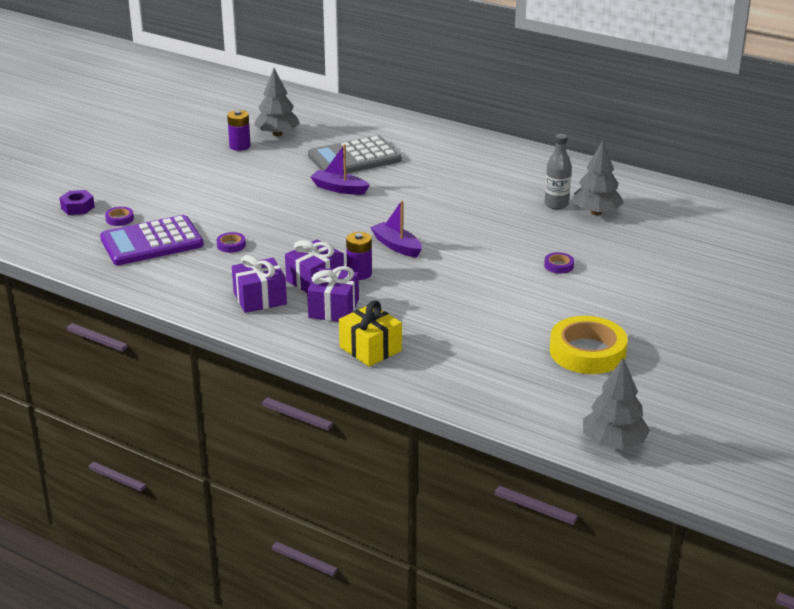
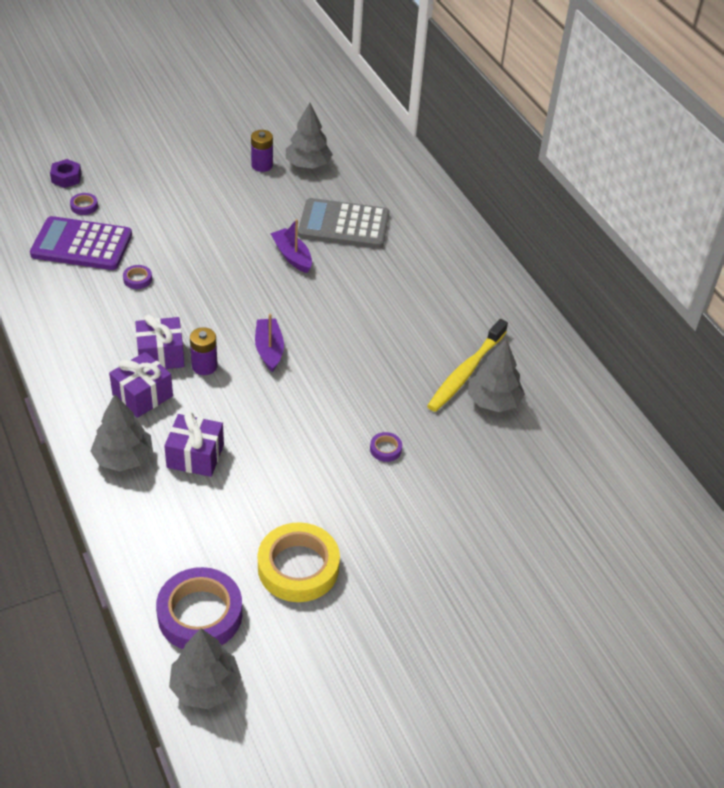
camera: 30 degrees right, 15 degrees up
purple gift [232,255,287,313] -> purple gift moved to [164,412,224,477]
yellow gift [339,300,402,367] -> grey tree [90,394,153,471]
grey bottle [545,134,572,209] -> yellow toothbrush [427,319,508,412]
none -> purple tape [156,567,242,649]

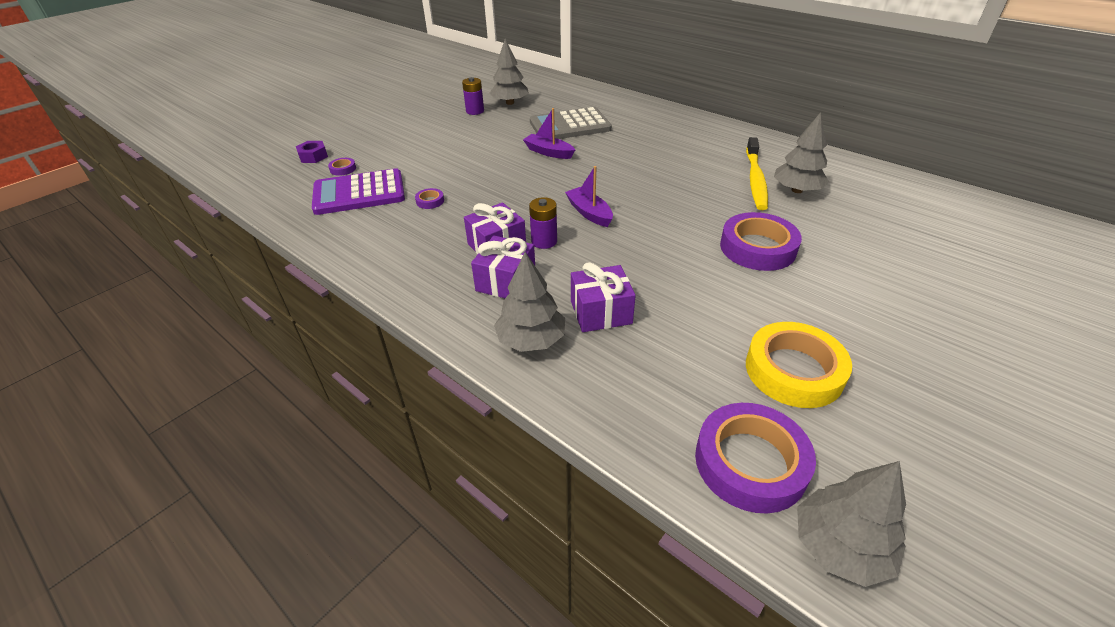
camera: 20 degrees left, 5 degrees down
purple tape [370,432,402,462] -> purple tape [720,212,802,271], size x2.33

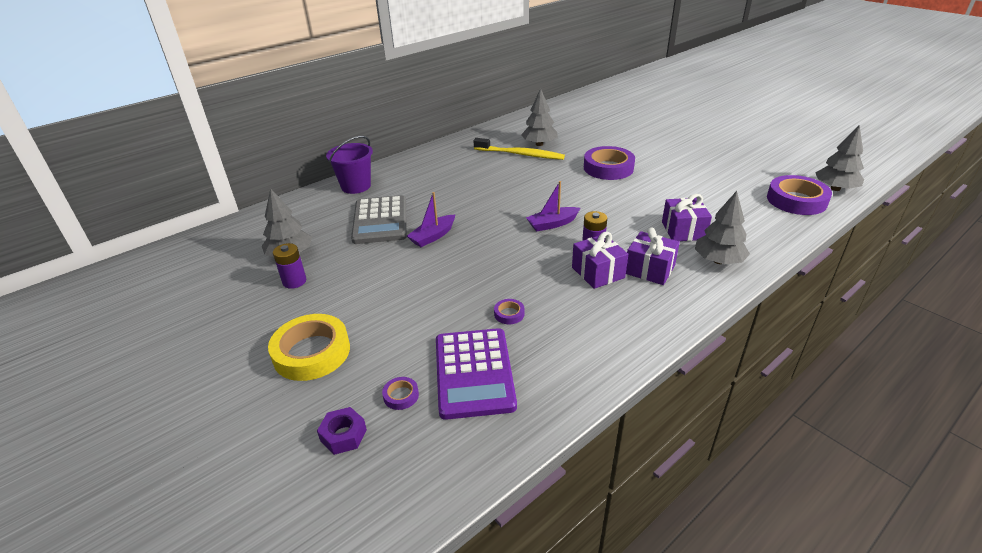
camera: 80 degrees left, 5 degrees down
yellow tape [746,322,852,408] -> yellow tape moved to [268,314,350,381]
none -> purple bucket [326,136,373,194]

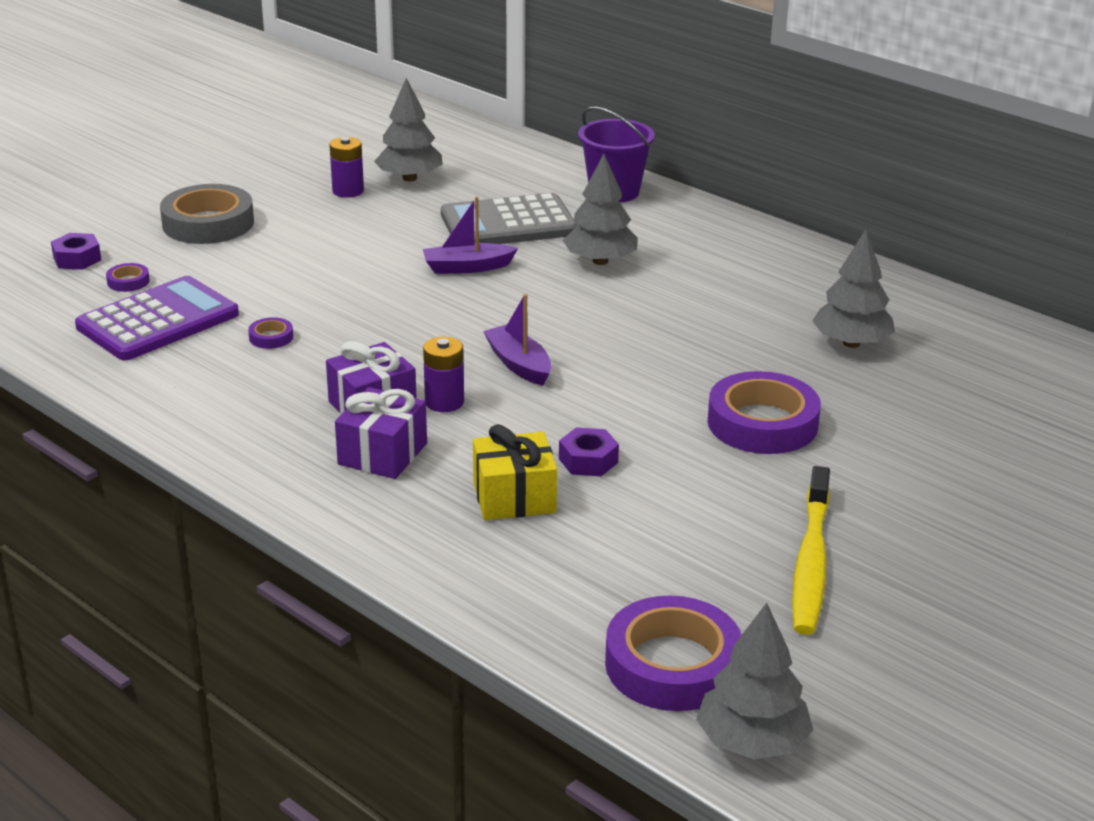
camera: 80 degrees right, 5 degrees down
yellow tape [268,314,350,381] -> grey tape [160,184,254,244]
purple boat [407,192,455,247] -> purple boat turned 45 degrees counterclockwise [423,197,518,274]
purple calculator [436,328,517,420] -> purple calculator turned 150 degrees clockwise [75,276,239,360]
yellow toothbrush [474,138,565,160] -> yellow toothbrush moved to [792,466,830,635]
purple gift [662,194,712,241] -> yellow gift [473,424,557,520]
grey tree [695,191,750,264] -> grey tree moved to [563,154,638,265]
none -> purple nut [559,427,619,476]

